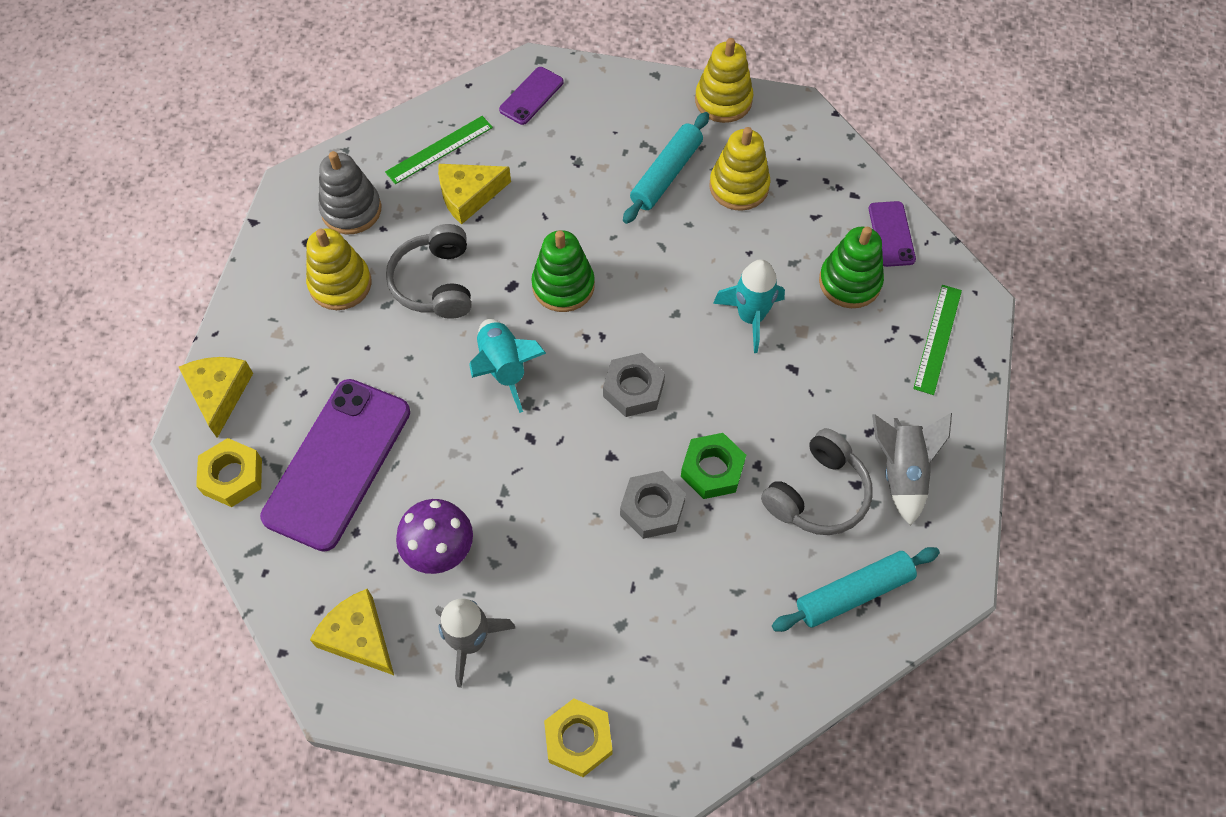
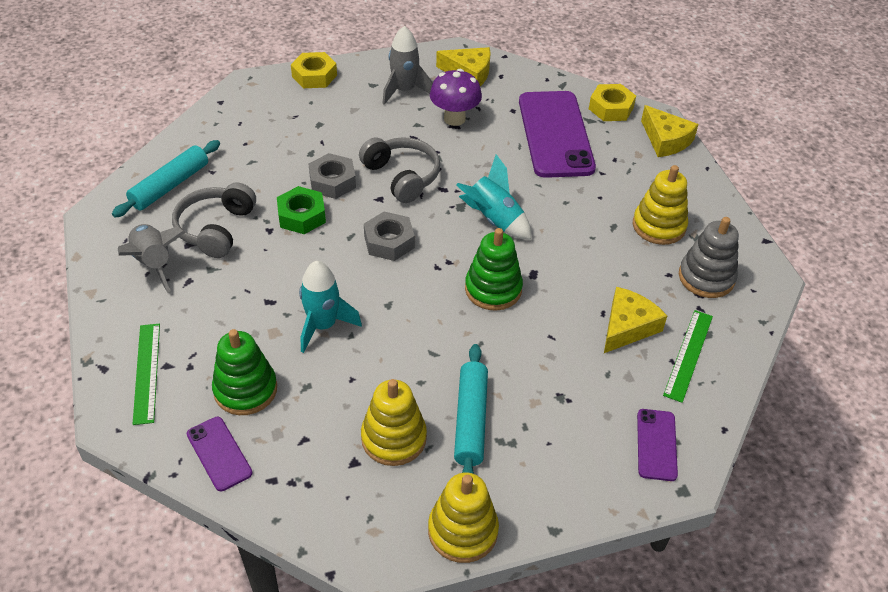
camera: 150 degrees right, 15 degrees down
grey headphones [386,224,471,319] -> grey headphones moved to [359,137,440,203]

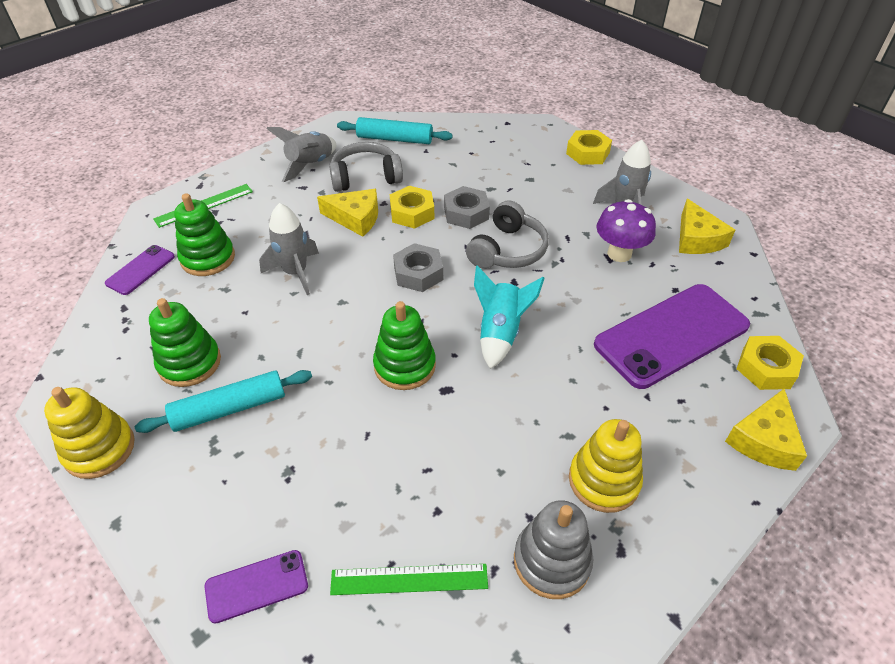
camera: 65 degrees right, 0 degrees up
green nut [277,186,326,234] -> yellow nut [390,186,434,229]
turquoise rocket [299,261,362,353] -> grey rocket [259,203,319,295]
yellow stacking toy [361,379,427,466] -> green stacking toy [149,298,221,387]
yellow cheese [604,287,667,353] -> yellow cheese moved to [317,189,378,237]

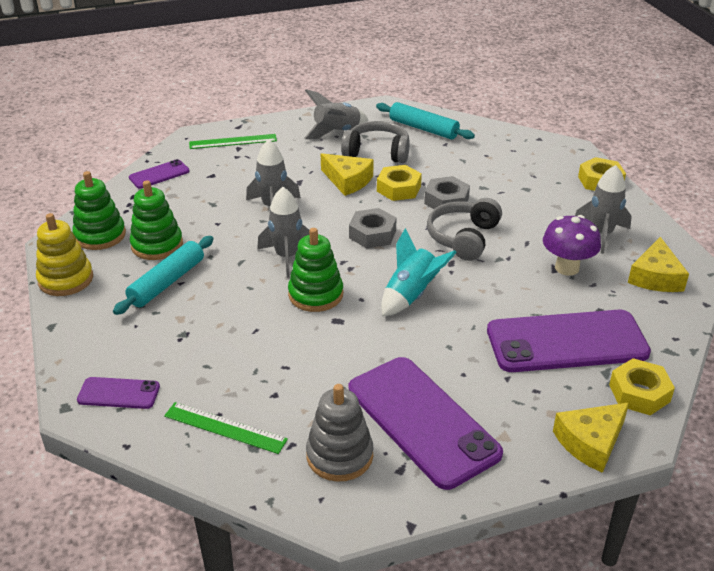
camera: 25 degrees right, 10 degrees down
turquoise rolling pin [135,370,312,433] -> turquoise rolling pin turned 60 degrees counterclockwise [113,236,214,315]
green stacking toy [174,193,235,276] -> green stacking toy moved to [72,171,126,250]
grey headphones [466,200,549,269] -> grey headphones turned 150 degrees clockwise [427,198,502,261]
yellow stacking toy [569,419,643,513] -> purple phone [349,357,503,490]
none -> grey rocket [257,187,309,278]

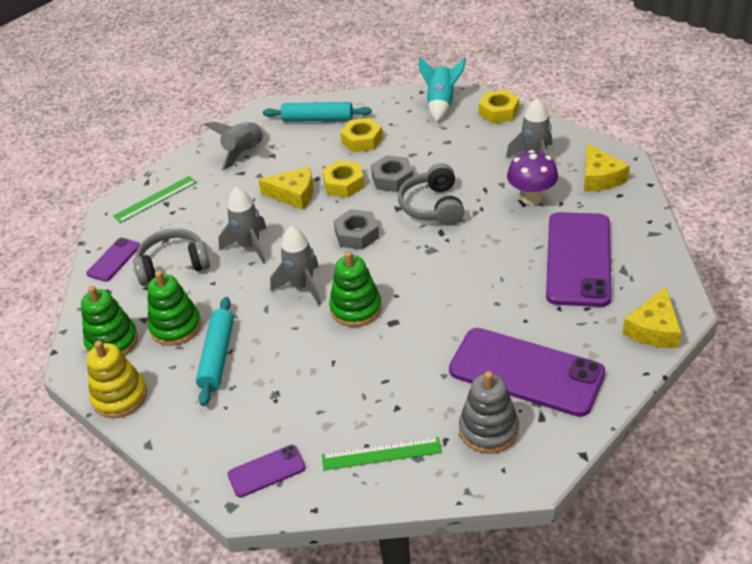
camera: 25 degrees left, 5 degrees up
grey headphones [341,121,410,163] -> grey headphones moved to [133,228,210,286]
turquoise rocket [381,228,457,316] -> turquoise rocket moved to [419,57,466,122]
purple phone [487,310,651,372] -> purple phone turned 45 degrees counterclockwise [546,212,612,307]
yellow nut [609,358,675,415] -> yellow nut moved to [340,118,383,152]

